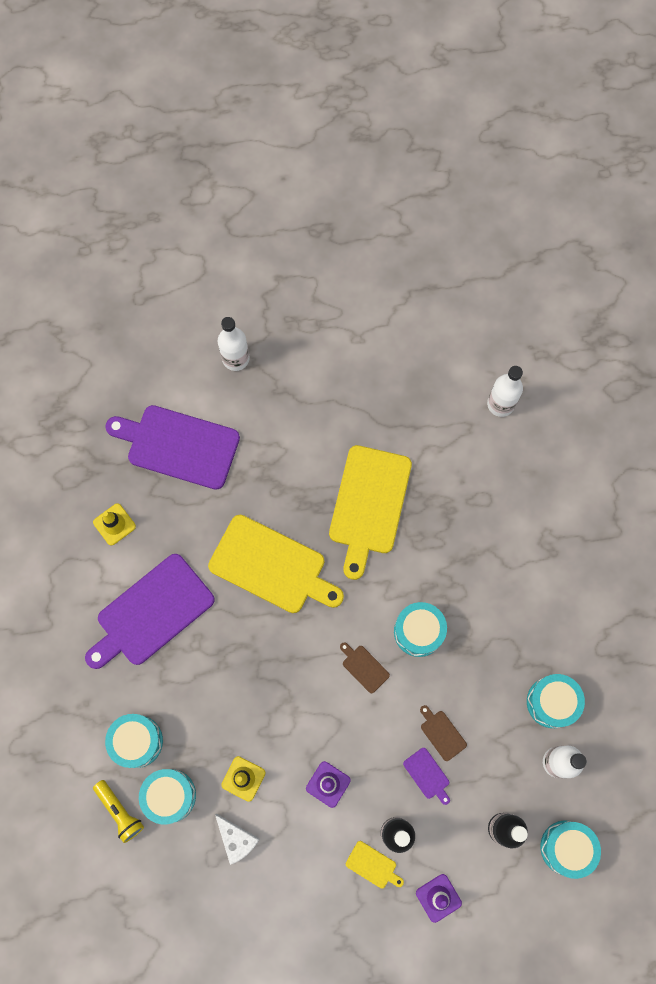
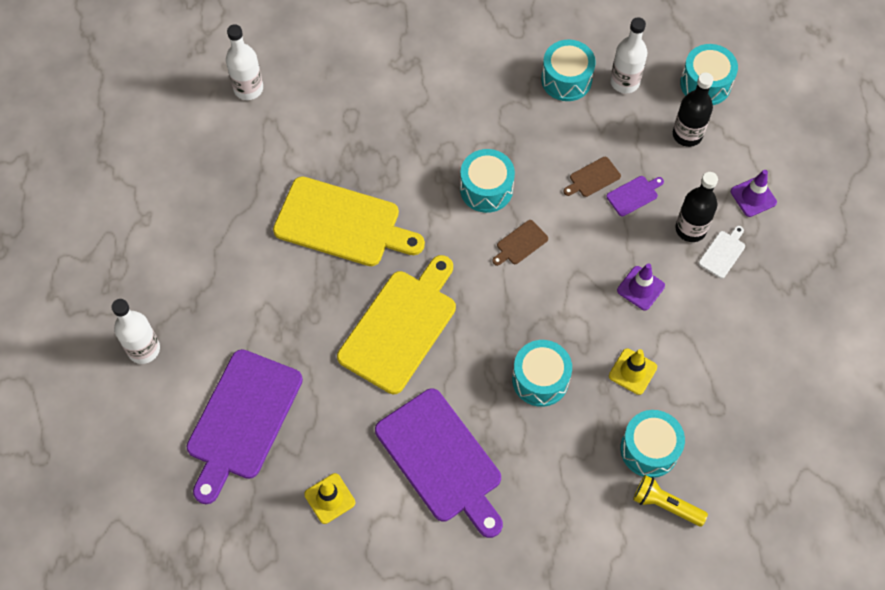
camera: 85 degrees left, 10 degrees down
yellow flashlight [93,780,144,843] -> yellow flashlight turned 120 degrees counterclockwise [633,475,708,526]
turquoise drum [105,714,163,768] -> turquoise drum moved to [512,340,572,407]
white cheese [215,814,260,865] -> none
yellow cutting board [346,841,404,889] -> white cutting board [698,226,745,278]

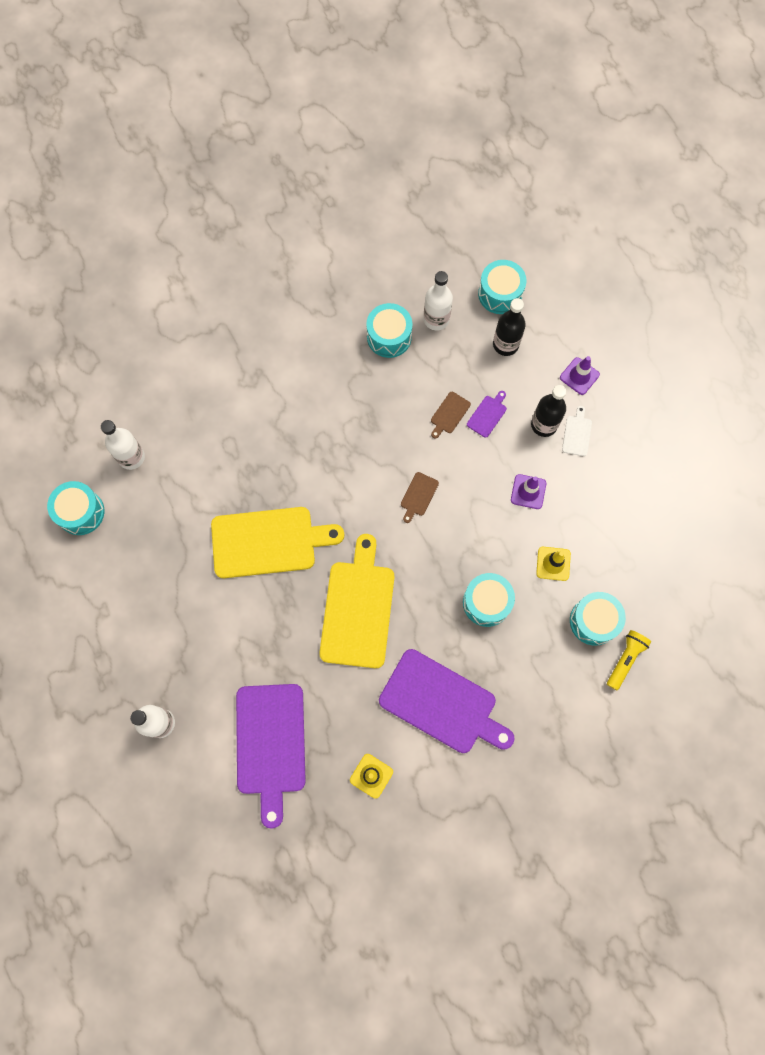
camera: 25 degrees left, 10 degrees up
turquoise drum [460,149,515,213] -> turquoise drum moved to [47,481,104,535]
yellow flashlight [633,475,708,526] -> yellow flashlight turned 120 degrees clockwise [607,630,651,690]

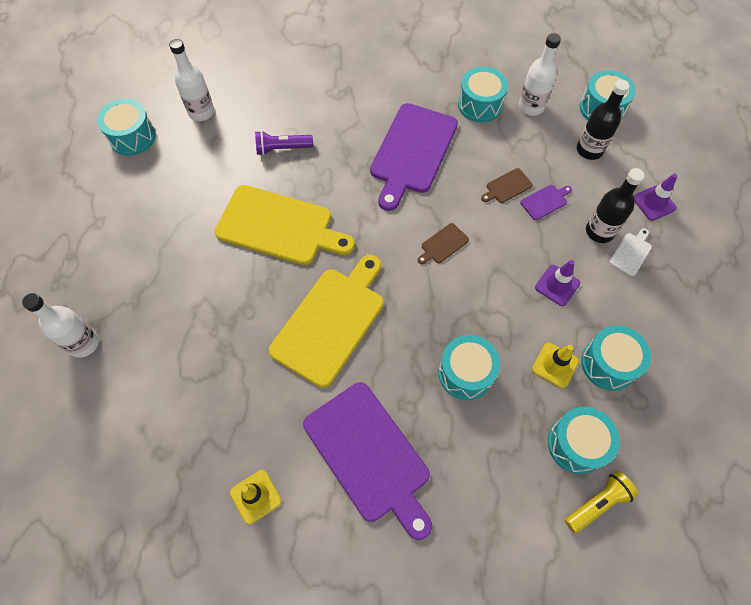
camera: 25 degrees right, 10 degrees down
purple cutting board [236,684,306,829] -> purple cutting board moved to [370,103,458,211]
none -> purple flashlight [255,131,313,155]
none -> turquoise drum [581,325,651,391]

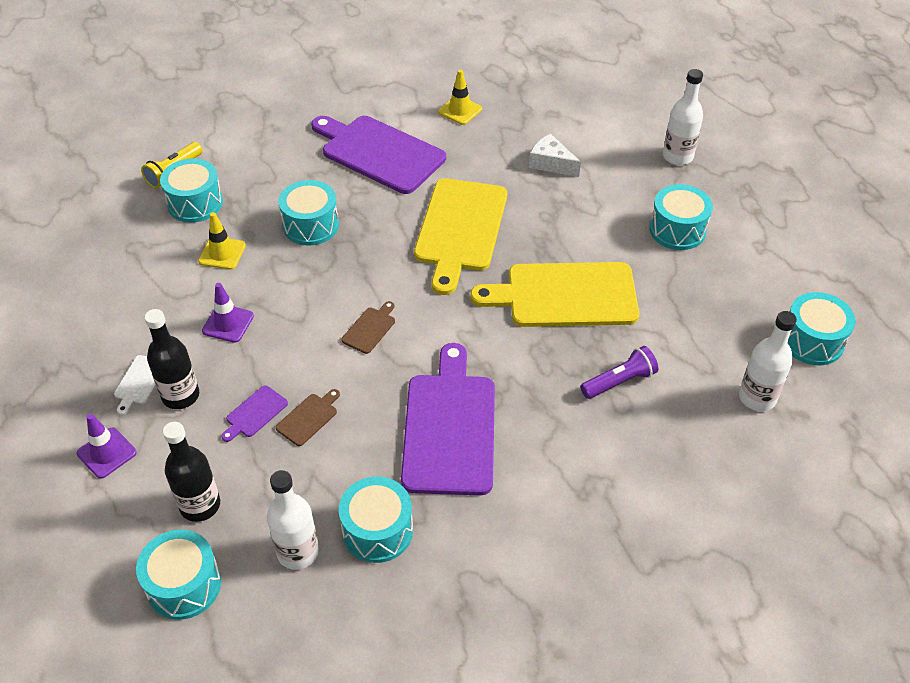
camera: 160 degrees right, 15 degrees down
turquoise drum [581,325,651,391] -> turquoise drum moved to [649,184,713,250]
none -> white cheese [529,134,581,177]

